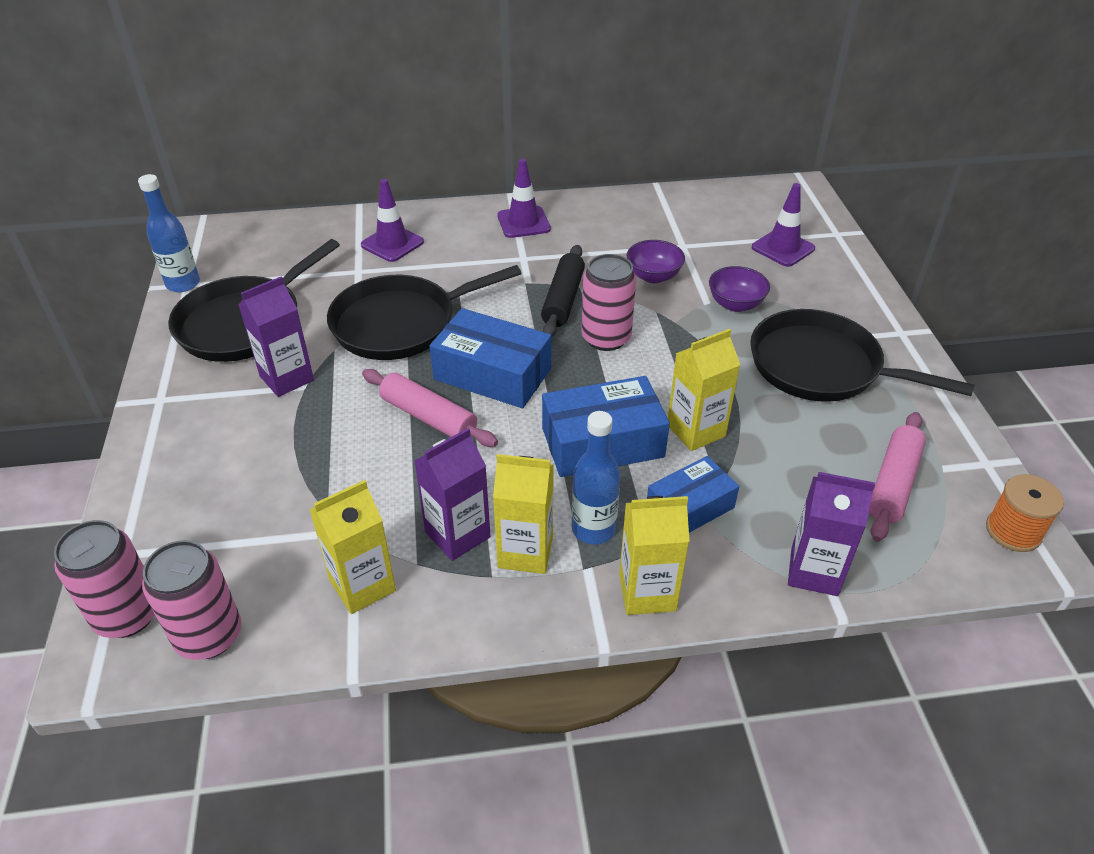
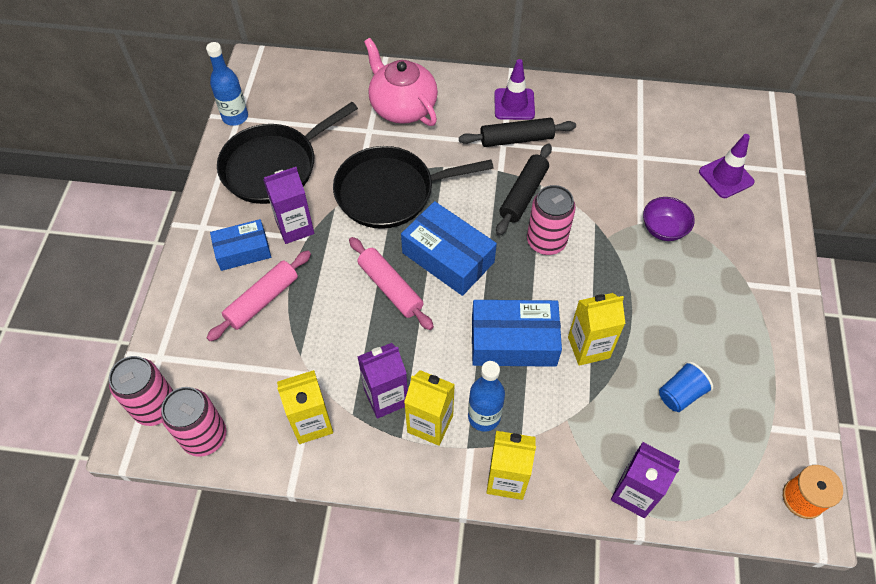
camera: 15 degrees right, 15 degrees up
purple traffic cone [361,179,424,262] -> pink teapot [364,38,438,126]
purple bowl [626,240,685,283] -> none
blue box [647,456,739,533] -> blue box moved to [210,219,271,271]
black pan [750,309,975,402] -> none
pink rolling pin [869,412,926,542] -> pink rolling pin moved to [207,251,311,341]
none -> black rolling pin [459,118,576,147]
none -> blue cup [659,361,713,412]

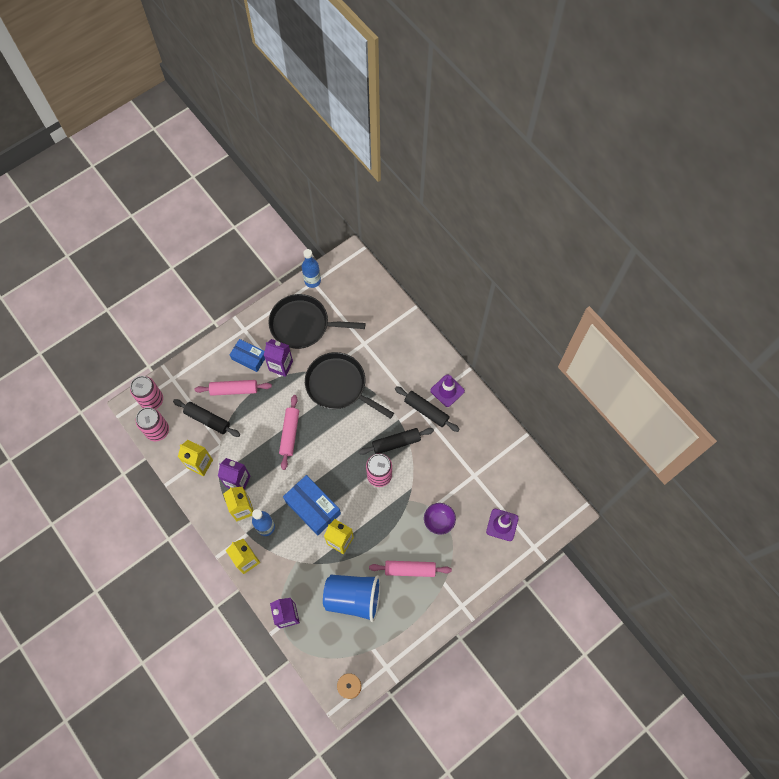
camera: 45 degrees right, 10 degrees up
pink teapot [364,38,438,126] -> none
blue box [401,201,497,296] -> none
blue cup [659,361,713,412] -> blue cup [323,575,381,622], size x2.06
none -> black rolling pin [173,399,240,437]
none -> pink rolling pin [369,561,452,577]

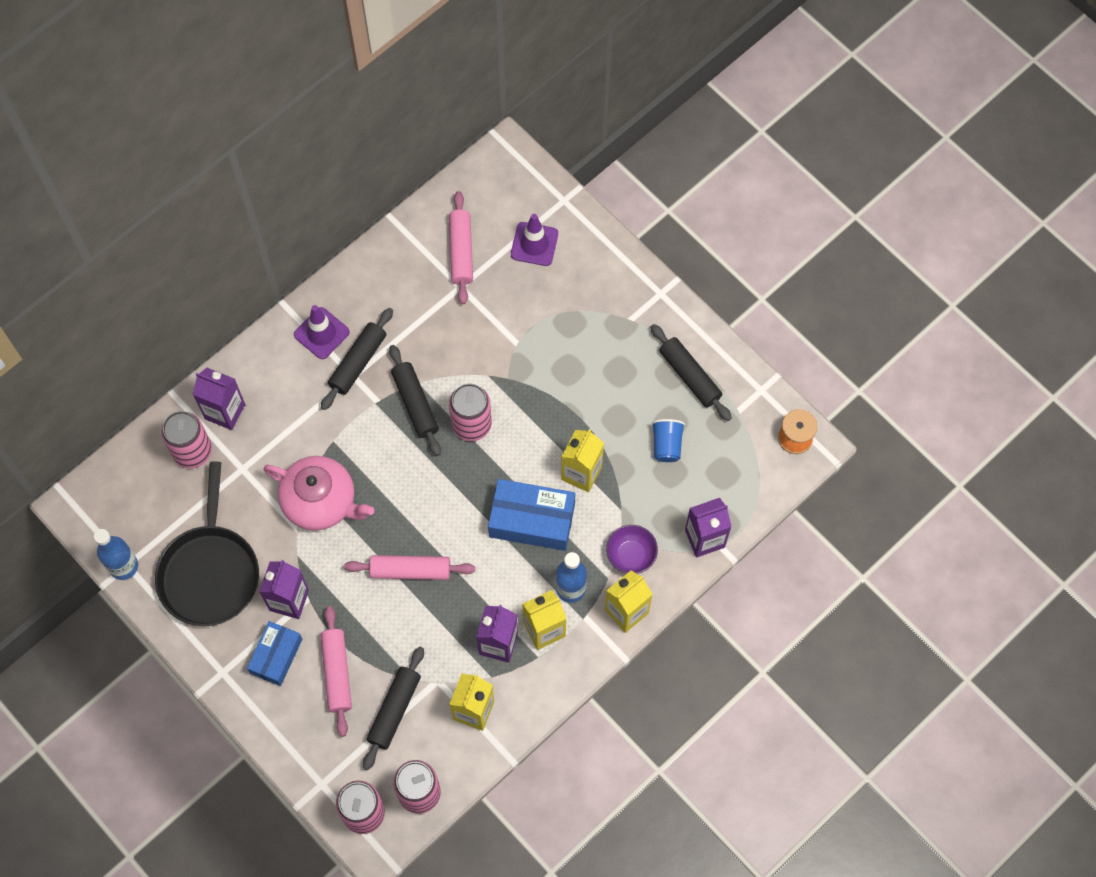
camera: 95 degrees left, 0 degrees up
blue box [283,475,341,536] -> blue box turned 60 degrees clockwise [488,479,576,551]
black pan [305,352,394,419] -> pink teapot [263,456,374,531]
blue cup [323,575,381,622] -> blue cup [652,419,685,462], size x0.48
pink rolling pin [369,561,452,577] -> pink rolling pin moved to [449,191,473,304]
purple bowl [424,503,456,535] -> purple bowl moved to [606,525,658,574]
none -> pink can [161,411,212,469]
none -> purple carton [193,368,245,430]
none -> black rolling pin [650,324,732,421]

